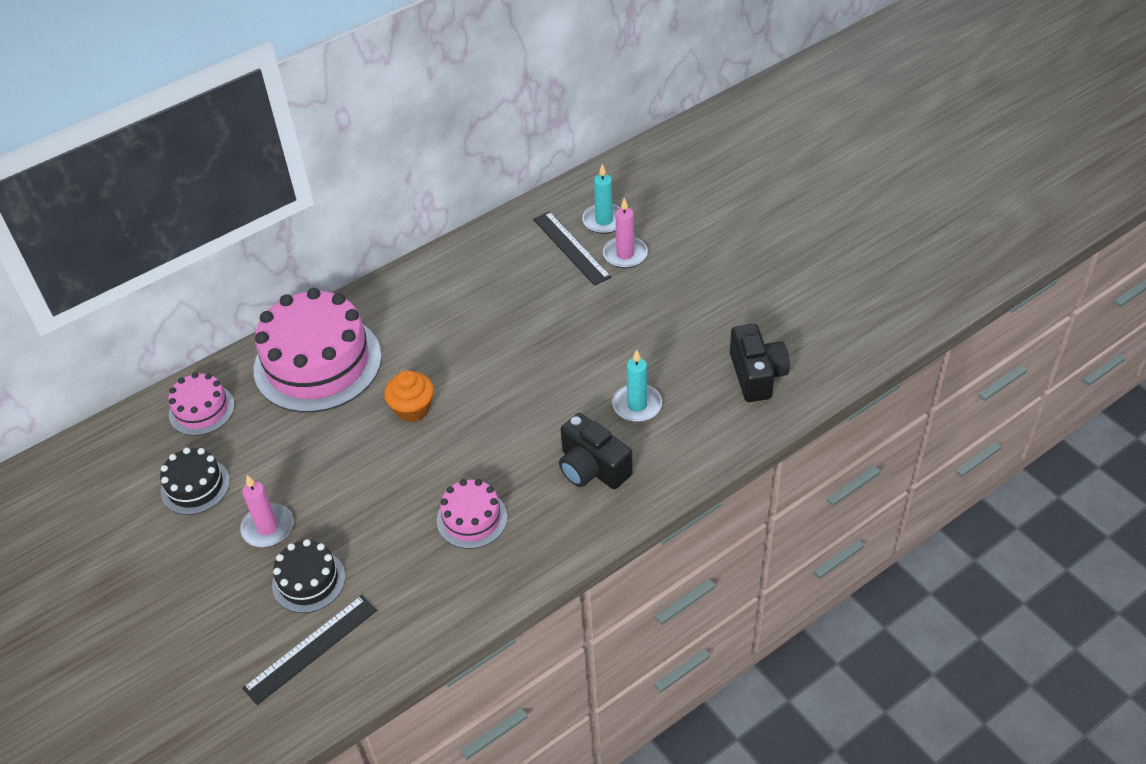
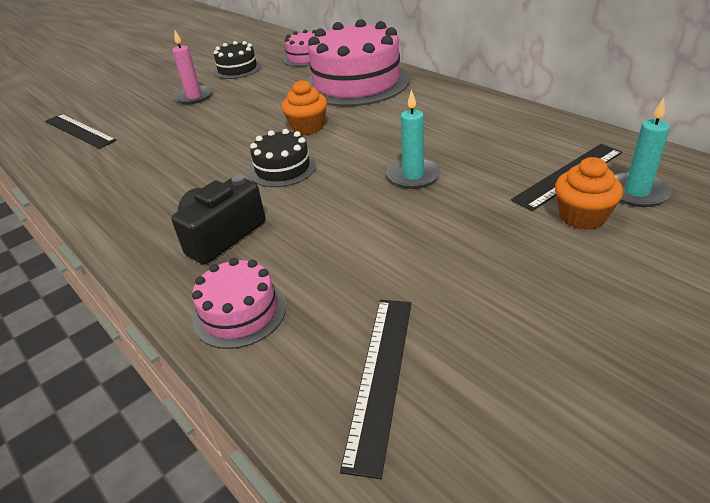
camera: 85 degrees right, 10 degrees down
black cake [272,539,345,613] -> black cake moved to [249,129,316,187]
pink cake [437,479,508,549] -> pink cake moved to [192,258,286,349]
pink candle [603,198,648,268] -> orange cupcake [555,157,623,230]
turquoise candle [612,349,662,422] -> turquoise candle moved to [387,89,441,189]
black camera [730,324,790,402] -> black ruler [340,300,412,479]

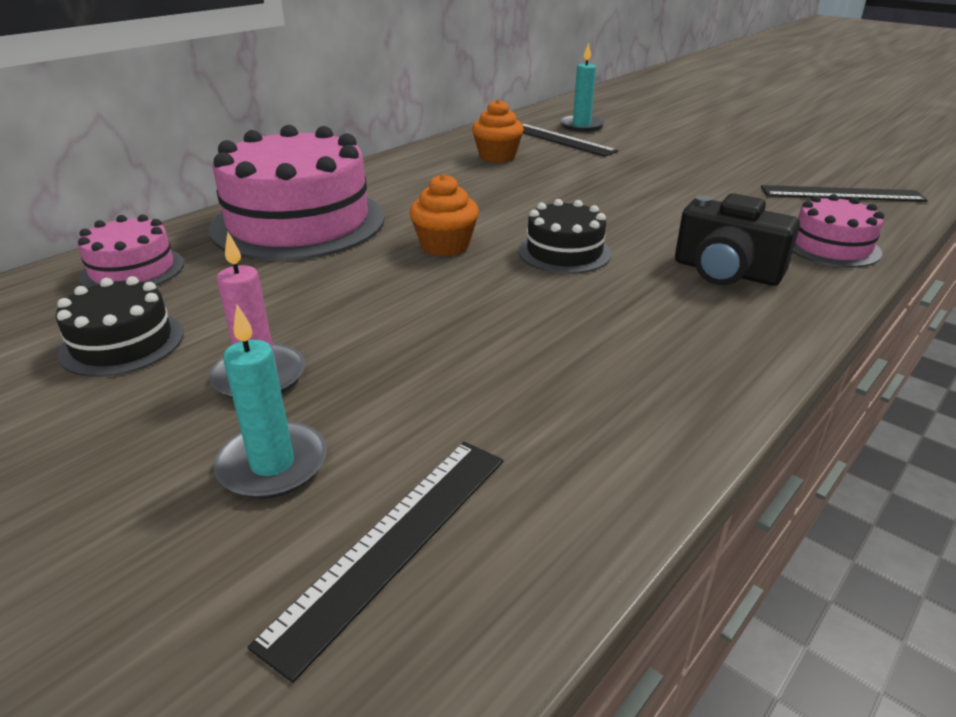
camera: 100 degrees left, 5 degrees down
turquoise candle [387,89,441,189] -> turquoise candle moved to [213,305,327,499]
orange cupcake [555,157,623,230] -> orange cupcake moved to [472,99,524,163]

